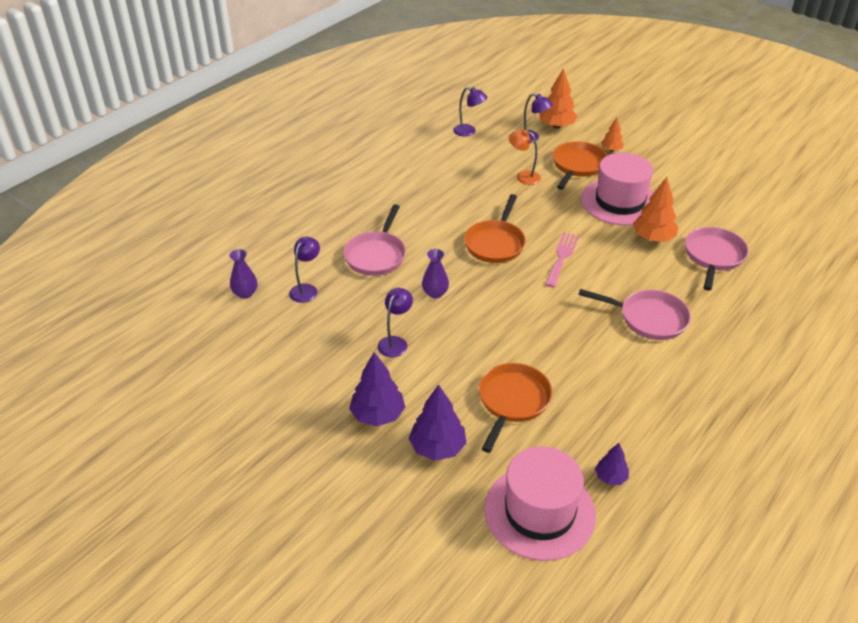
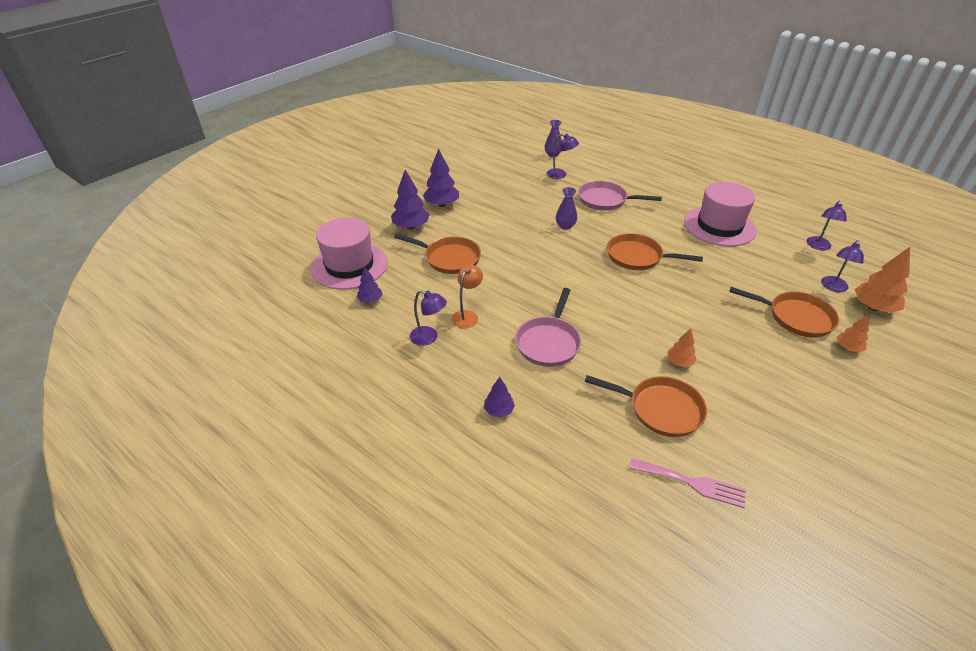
camera: 90 degrees right, 0 degrees up
purple lamp [378,288,413,357] -> purple lamp moved to [410,290,447,346]
orange lamp [509,129,541,185] -> orange lamp moved to [451,265,483,329]
pink fork [545,232,579,287] -> pink fork moved to [629,458,746,508]
pink hat [581,153,654,226] -> pink hat moved to [684,182,757,246]
orange tree [632,177,678,242] -> orange tree [667,329,697,367], size x0.57
pink pan [685,227,749,291] -> orange pan [585,375,707,437]
none -> purple tree [484,377,515,417]

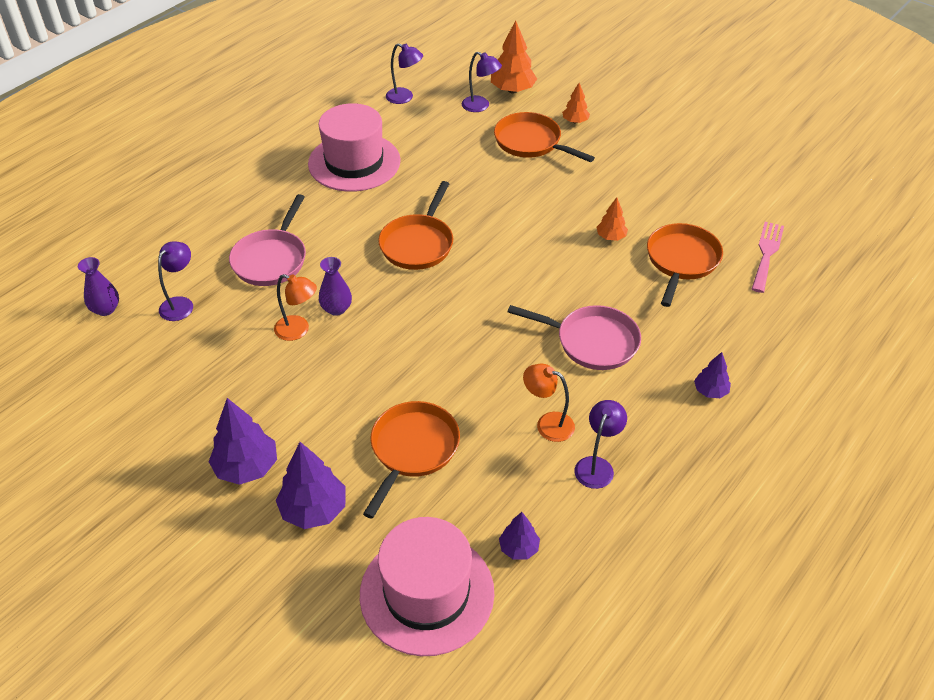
camera: 90 degrees left, 5 degrees up
orange pan [729,287,839,337] -> orange pan turned 75 degrees counterclockwise [494,112,595,162]
none -> orange lamp [274,274,317,341]

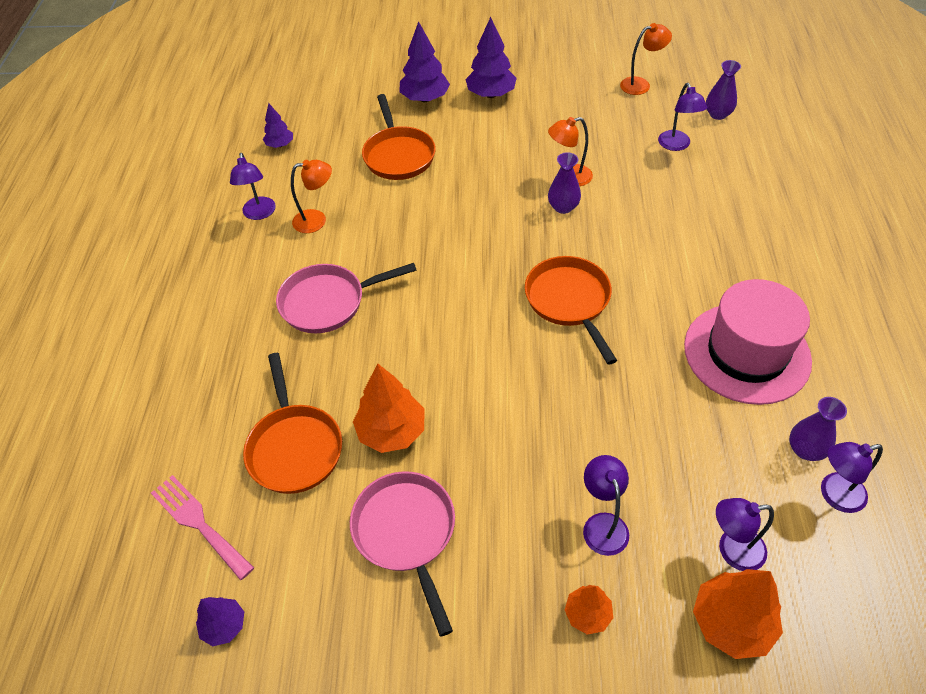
camera: 145 degrees right, 5 degrees up
pink pan [229,194,306,286] -> pink pan moved to [350,471,455,637]
pink hat [360,517,494,656] -> none
orange pan [494,112,595,162] -> purple lamp [583,455,629,556]
orange tree [596,197,628,241] -> orange tree [353,363,425,453], size x1.75
purple tree [694,352,731,398] -> purple tree moved to [196,597,244,646]
pink fork [752,222,784,293] -> pink fork turned 150 degrees clockwise [151,475,254,580]
none -> orange lamp [620,23,672,95]
none -> purple vase [789,397,847,461]

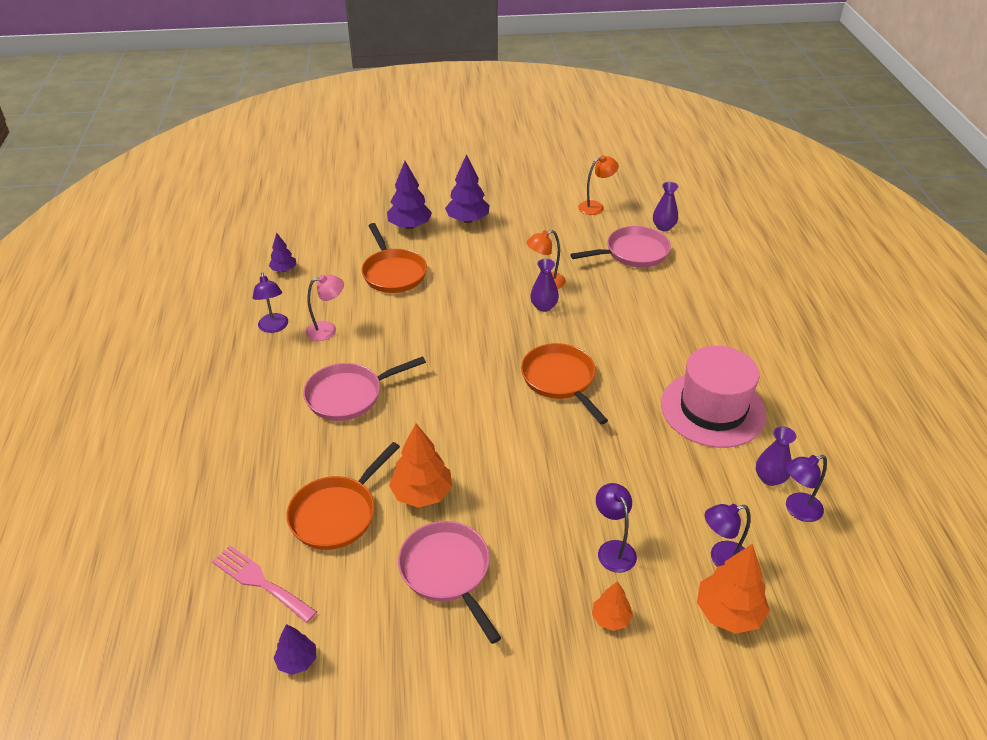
camera: 10 degrees left, 10 degrees down
orange pan [243,353,342,494] -> orange pan turned 60 degrees clockwise [287,442,400,550]
orange lamp [291,160,332,233] -> pink lamp [306,275,344,341]
purple lamp [658,83,707,151] -> pink pan [570,226,671,268]

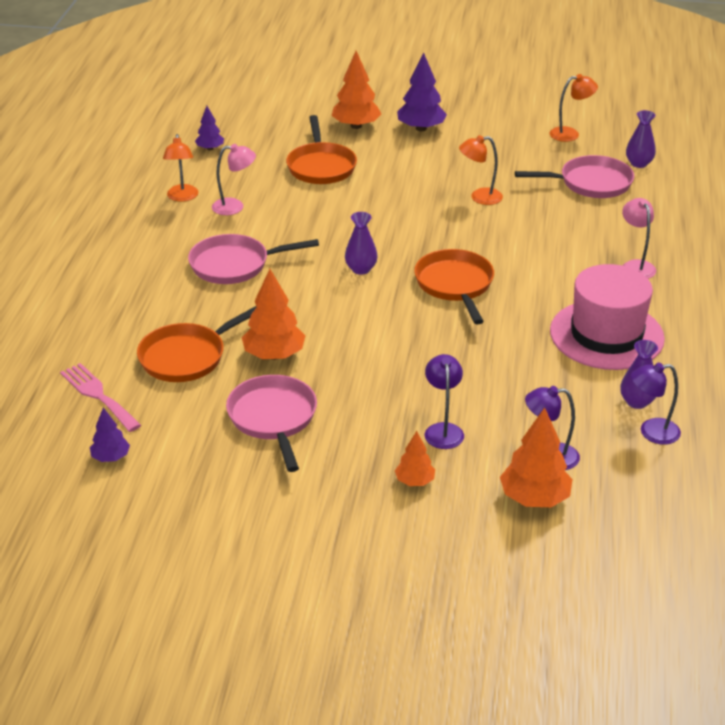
camera: 15 degrees right, 5 degrees down
purple lamp [253,272,288,333] -> orange lamp [163,134,198,202]
purple tree [387,161,432,229] -> orange tree [332,51,381,129]
purple vase [530,259,559,312] -> purple vase moved to [345,212,378,275]
none -> pink lamp [622,198,656,279]

